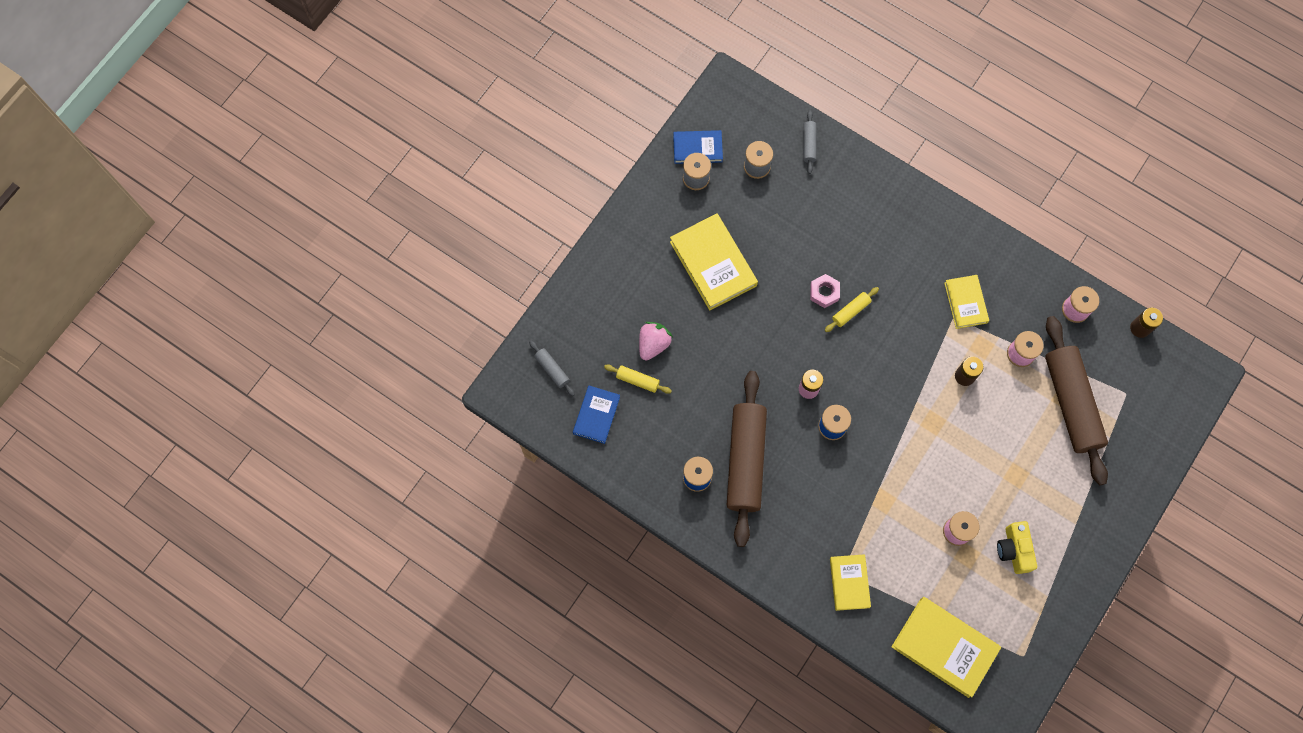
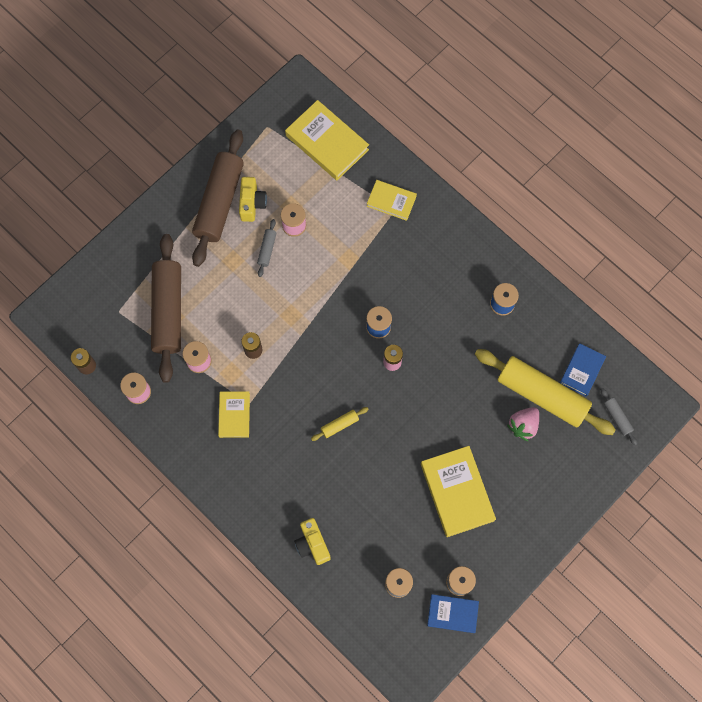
camera: 170 degrees left, 0 degrees up
yellow rolling pin [604,365,672,394] -> yellow rolling pin [475,349,616,435], size x2.43
brown rolling pin [727,371,767,547] -> brown rolling pin moved to [192,129,244,267]
grey rolling pin [803,110,816,174] -> grey rolling pin moved to [257,219,277,277]
pink nut [810,274,840,308] -> none
yellow book [830,554,871,611] -> yellow book turned 75 degrees counterclockwise [367,180,417,221]
none -> yellow camera [294,518,331,565]

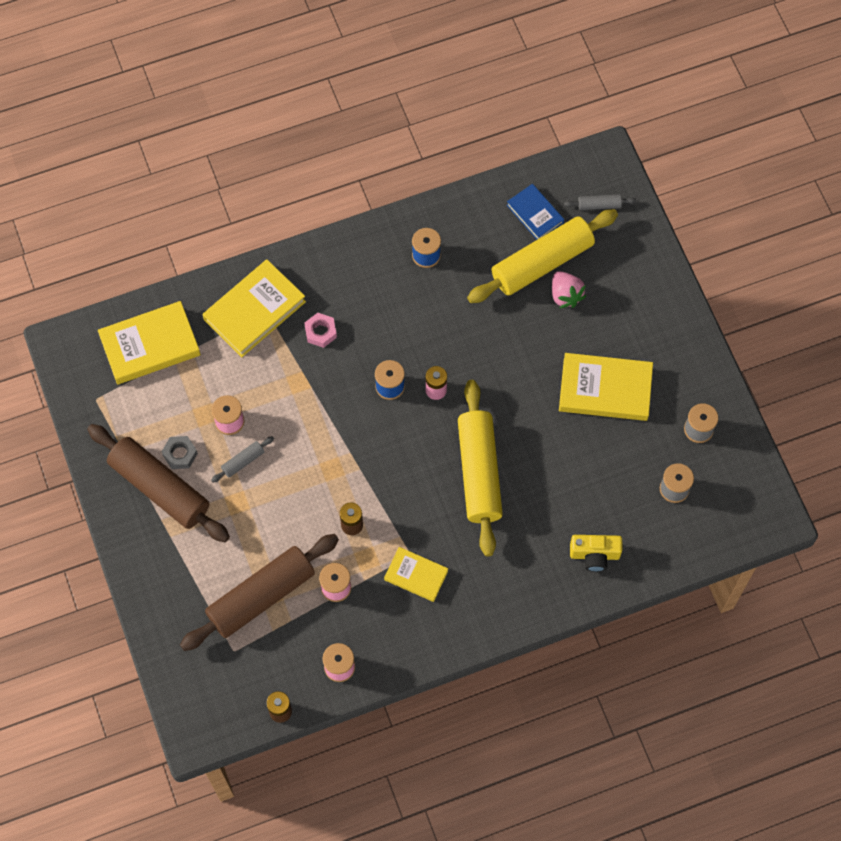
camera: 65 degrees left, 5 degrees down
brown rolling pin [151,234,181,383] -> brown rolling pin turned 60 degrees counterclockwise [180,534,339,651]
yellow camera [239,177,267,222] -> grey nut [161,436,198,469]
grey rolling pin [257,219,277,277] -> grey rolling pin turned 75 degrees counterclockwise [211,436,274,483]
yellow rolling pin [311,407,369,441] -> yellow rolling pin [458,380,503,556], size x2.43
yellow book [367,180,417,221] -> yellow book [202,259,306,357], size x1.69
blue book [427,594,479,633] -> none
none -> pink nut [304,313,337,348]

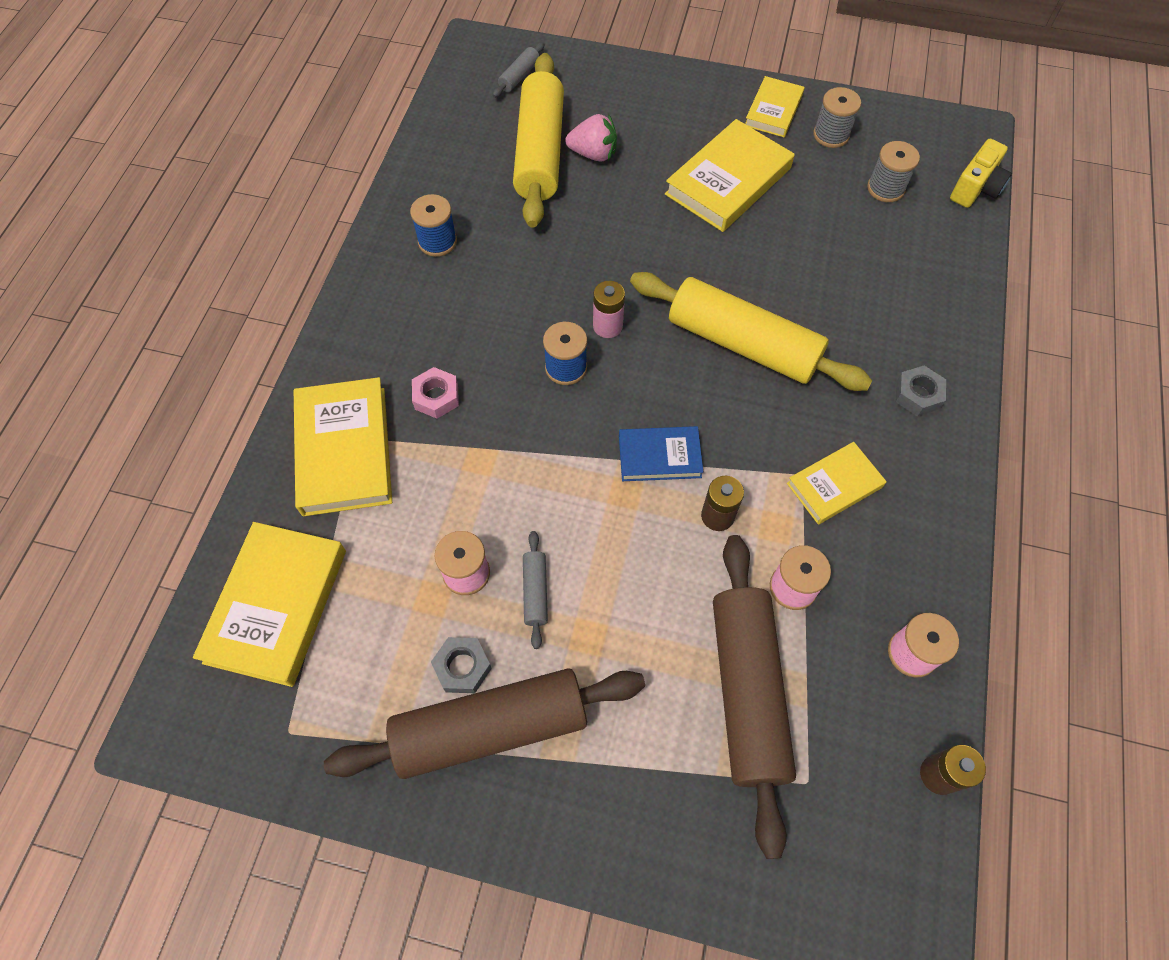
camera: 55 degrees left, 5 degrees down
blue book [507,184,564,240] -> blue book moved to [619,426,703,481]
yellow camera [570,535,622,572] -> yellow camera moved to [950,139,1012,208]
none -> yellow book [745,76,805,137]
none -> grey nut [896,366,946,416]

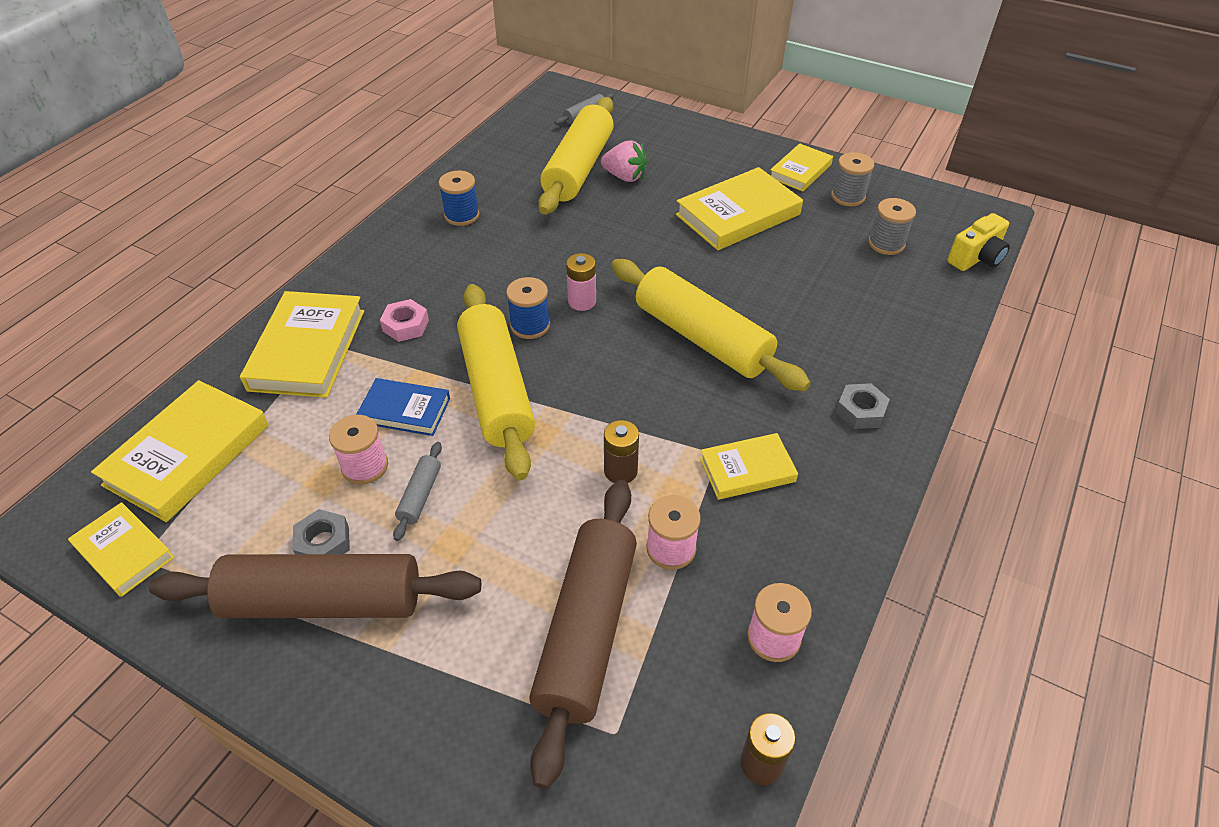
camera: 15 degrees right, 15 degrees down
blue book [619,426,703,481] -> blue book moved to [356,378,450,436]
none -> yellow book [68,502,175,597]
none -> yellow rolling pin [457,284,535,480]

